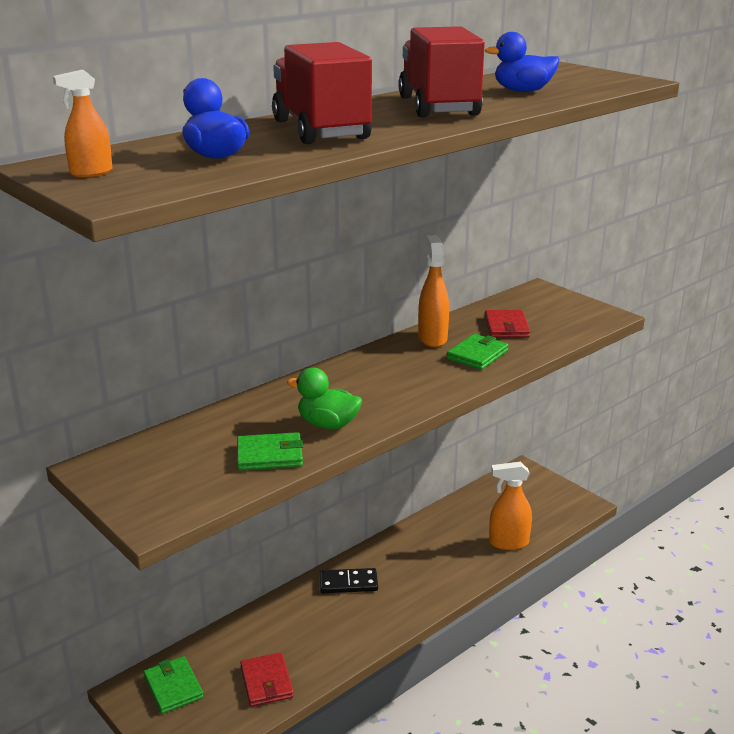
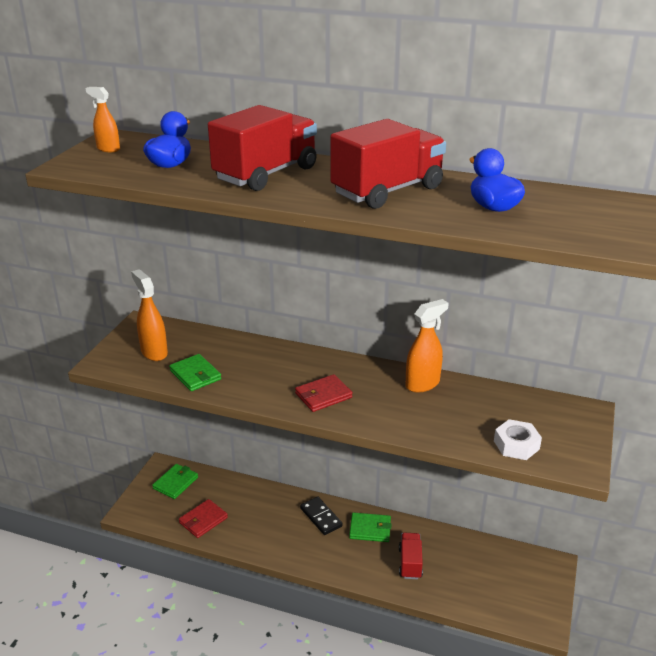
camera: 60 degrees right, 5 degrees up
green duck [287,368,362,429] -> none
green wallet [447,334,509,370] -> green wallet moved to [349,512,392,542]
red wallet [485,310,530,338] -> red wallet moved to [295,374,353,412]
orange spray bottle [489,462,532,550] -> orange spray bottle moved to [131,269,168,361]
none -> red truck [399,533,423,579]
none -> white nut [494,419,542,460]

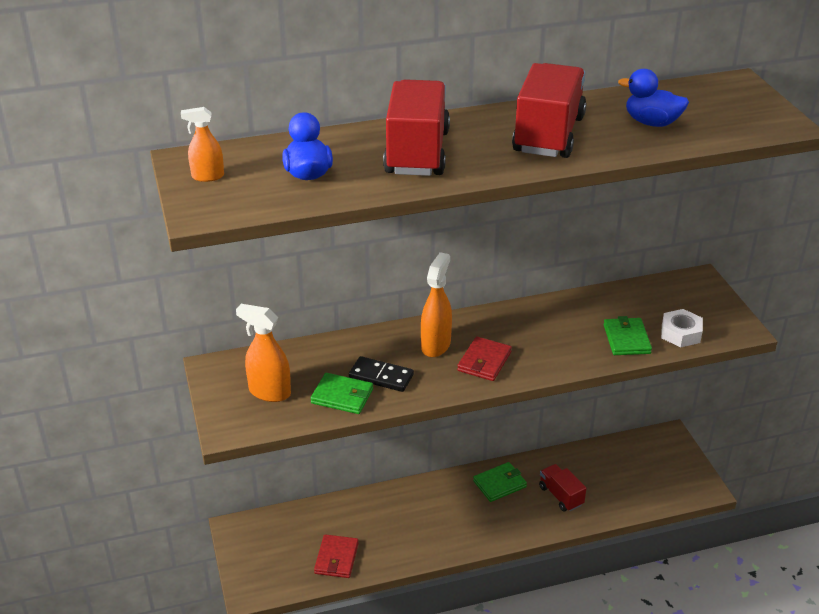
camera: 35 degrees left, 5 degrees up
green wallet [152,464,198,499] -> green wallet moved to [604,316,652,355]
black domino [300,497,343,535] -> black domino moved to [349,356,414,392]
orange spray bottle [406,299,449,393] -> orange spray bottle moved to [421,252,452,357]

